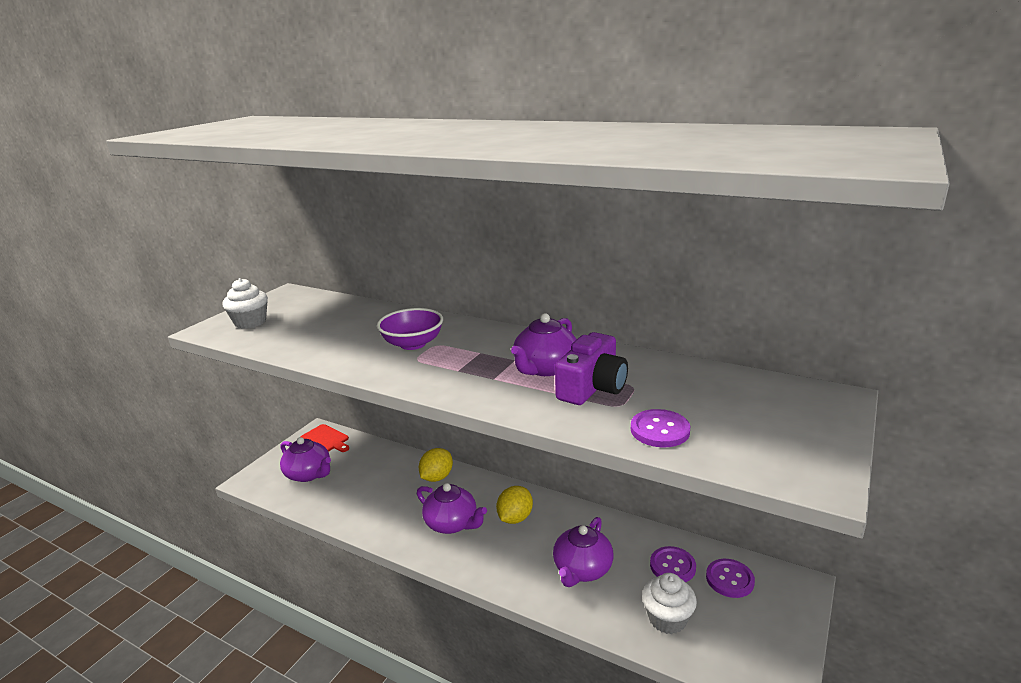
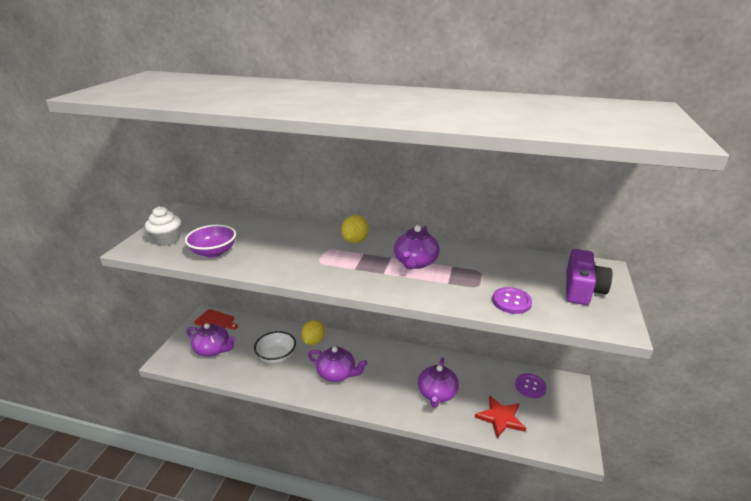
camera: 15 degrees left, 5 degrees up
purple bowl [377,308,443,350] -> purple bowl moved to [185,224,236,258]
yellow lemon [496,486,533,524] -> yellow lemon moved to [341,215,369,243]
purple camera [555,332,628,405] -> purple camera moved to [566,249,612,305]
white cupcake [642,573,697,634] -> red star [475,395,526,438]
purple button [650,546,696,582] -> none
none -> white bowl [254,331,296,363]

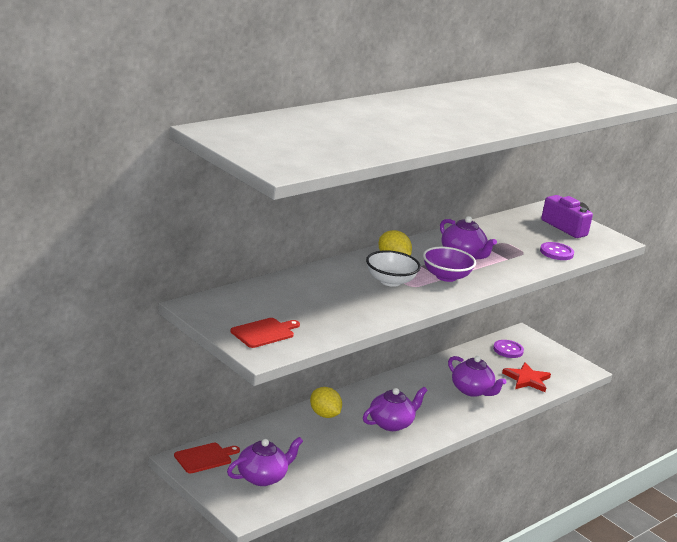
camera: 60 degrees left, 5 degrees down
white cupcake [145,206,181,246] -> red cutting board [230,318,300,348]
purple bowl [185,224,236,258] -> purple bowl moved to [423,246,476,282]
white bowl [254,331,296,363] -> white bowl moved to [366,250,421,287]

